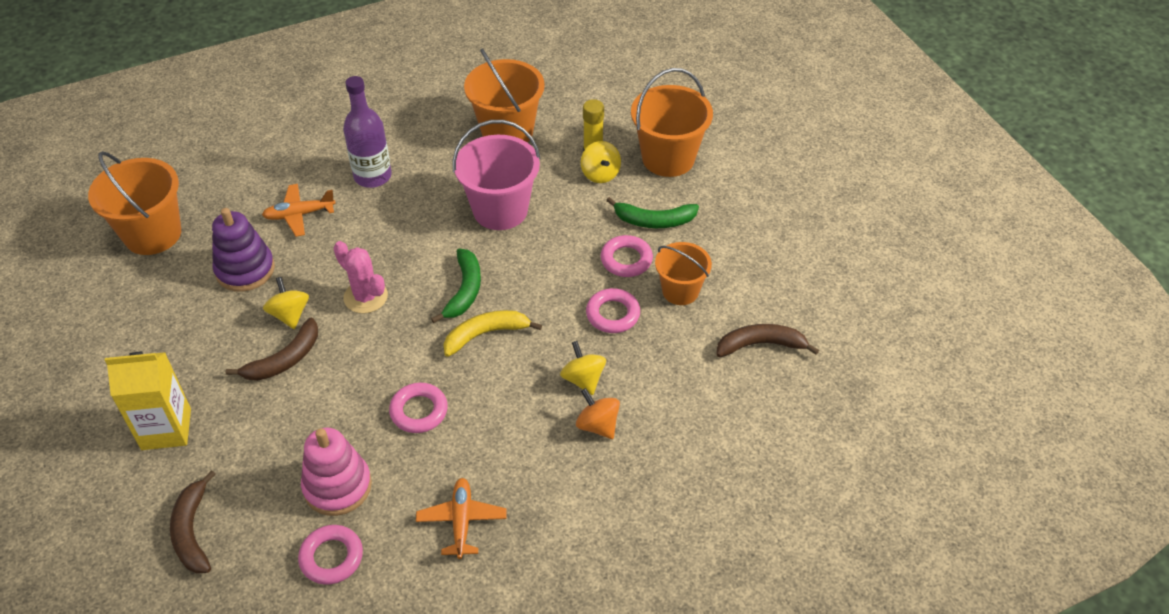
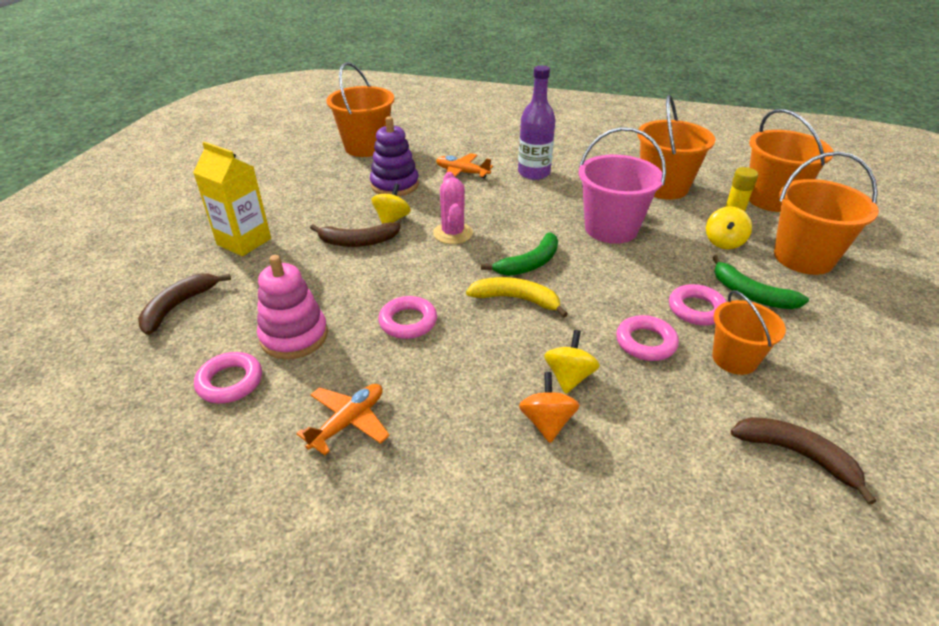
camera: 40 degrees right, 10 degrees down
none -> orange bucket [749,109,834,212]

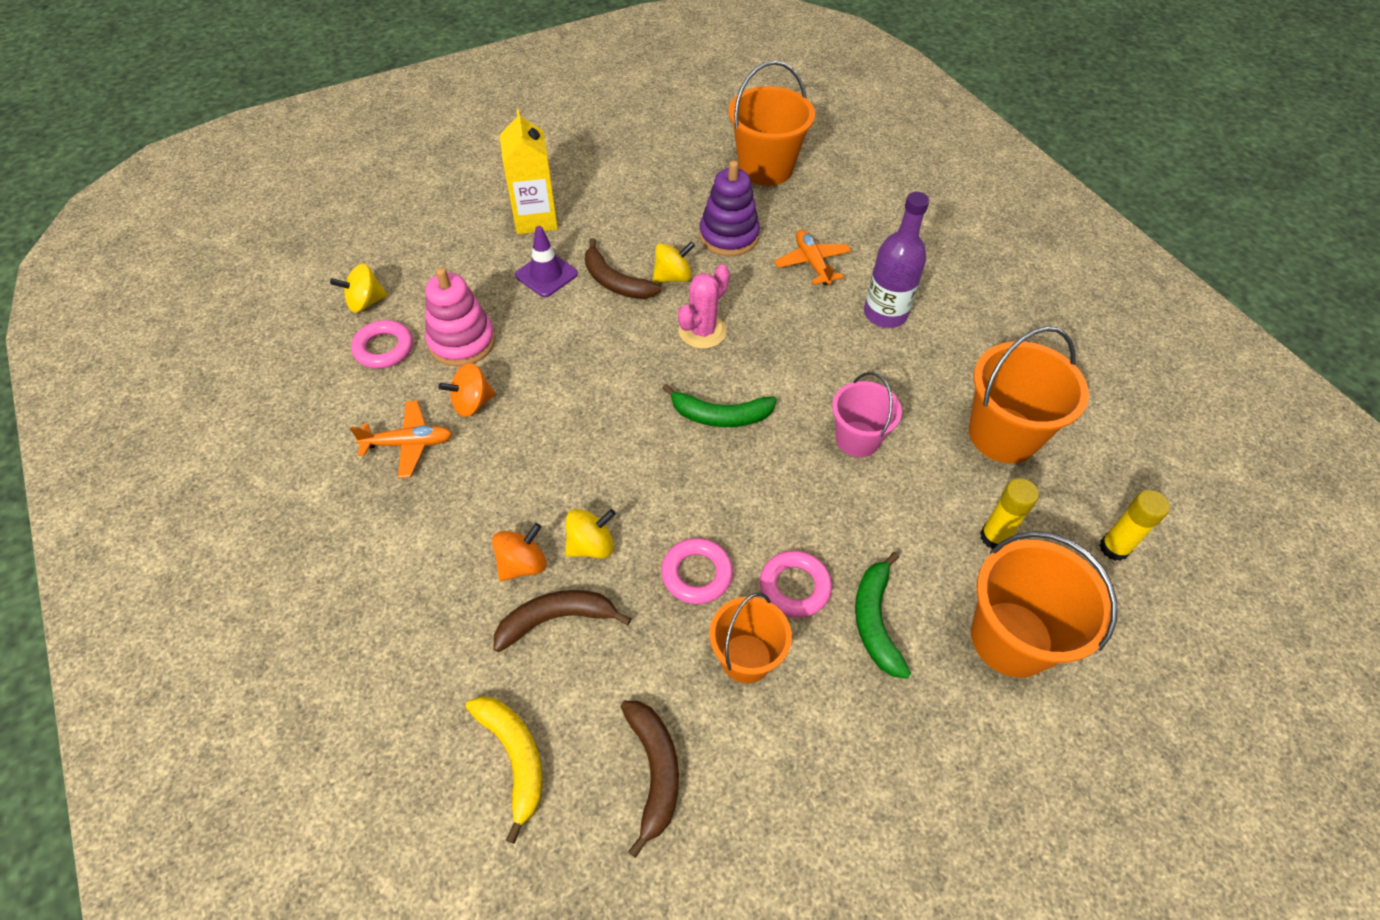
camera: 45 degrees right, 15 degrees up
brown banana [138,273,231,335] -> brown banana moved to [493,590,631,652]
pink ring [378,296,437,339] -> none
yellow banana [466,277,568,317] -> yellow banana moved to [466,696,543,844]
pink bucket [579,127,666,244] -> pink bucket [832,372,902,457], size x0.63
yellow spinning top [706,206,752,249] -> yellow spinning top moved to [330,264,388,313]
orange bucket [749,109,834,212] -> yellow glue stick [1099,490,1170,561]
none -> orange spinning top [438,363,495,417]
none -> purple traffic cone [515,226,578,297]

